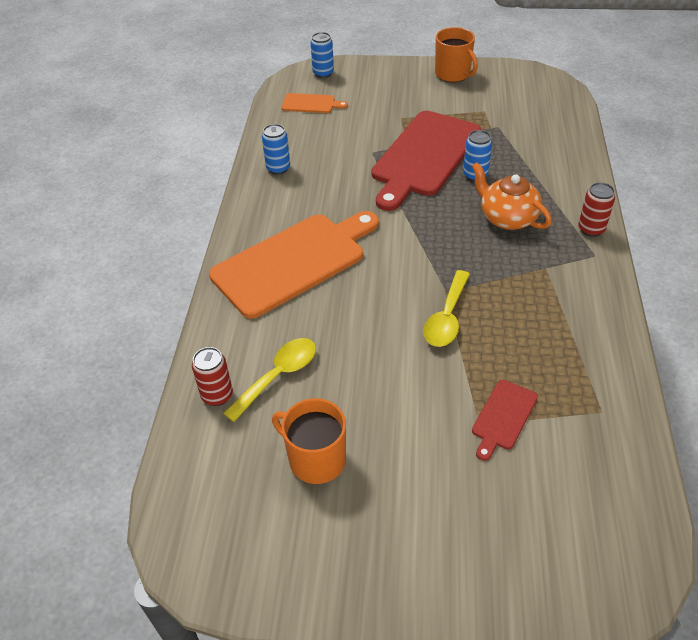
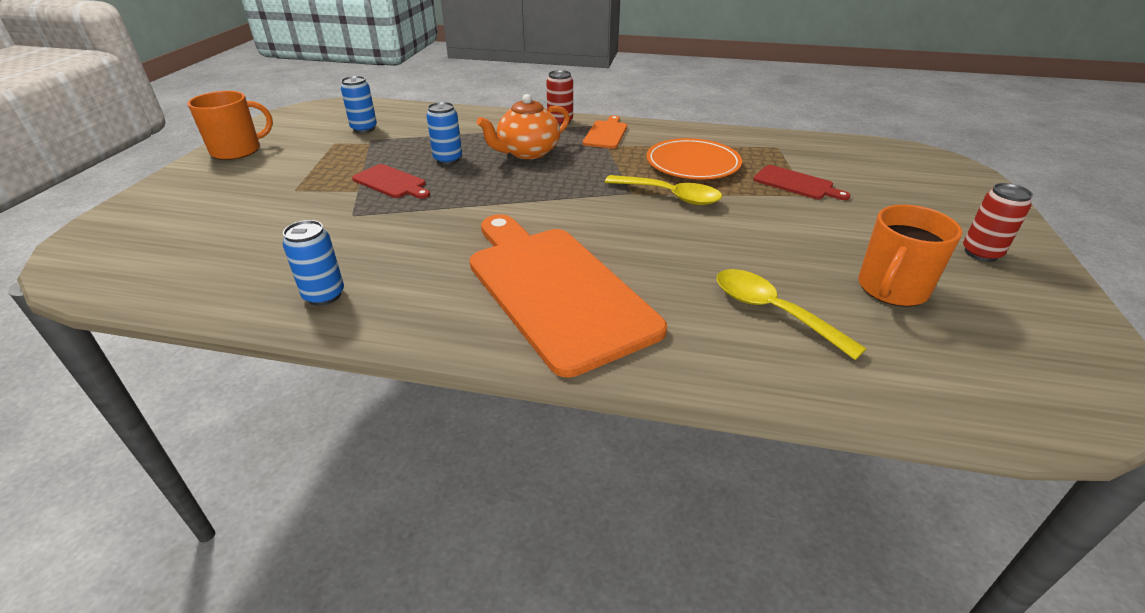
camera: 85 degrees left, 10 degrees down
red can [192,347,233,406] -> red can moved to [963,183,1033,262]
orange cutting board [282,93,348,113] -> orange cutting board moved to [583,115,627,149]
blue can [310,32,334,78] -> blue can moved to [341,76,377,133]
red cutting board [372,111,481,211] -> red cutting board [352,164,430,199], size x0.44
none -> orange plate [646,138,742,179]

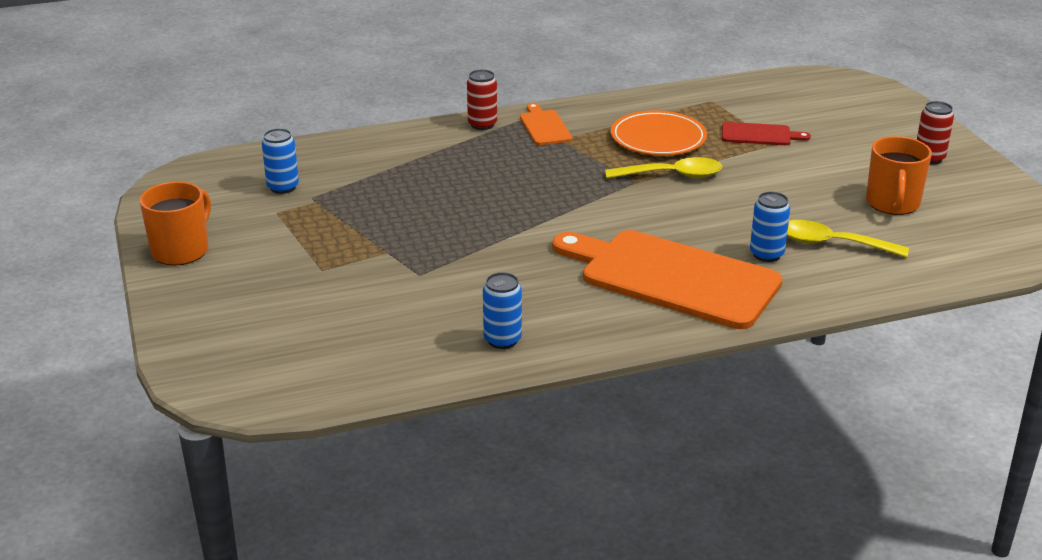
camera: 30 degrees left, 5 degrees down
red cutting board [352,164,430,199] -> none
blue can [426,102,462,165] -> blue can moved to [750,192,790,262]
orange teapot [477,94,570,159] -> none

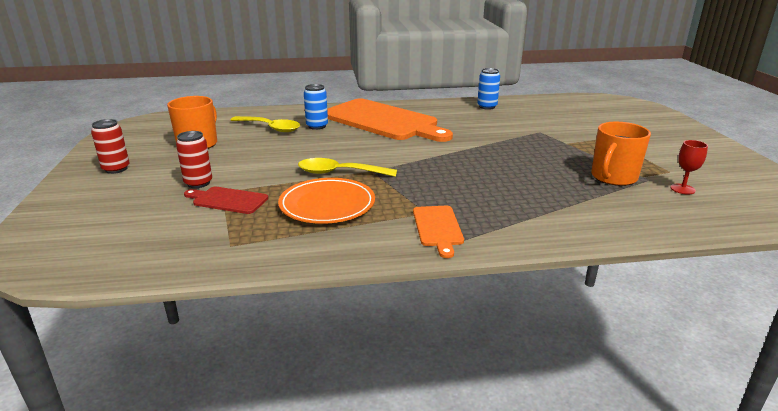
camera: 170 degrees left, 5 degrees down
orange mug [140,182,211,265] -> orange mug moved to [591,122,651,186]
blue can [262,128,299,194] -> red goblet [670,140,708,195]
red can [467,69,497,130] -> red can moved to [176,131,212,188]

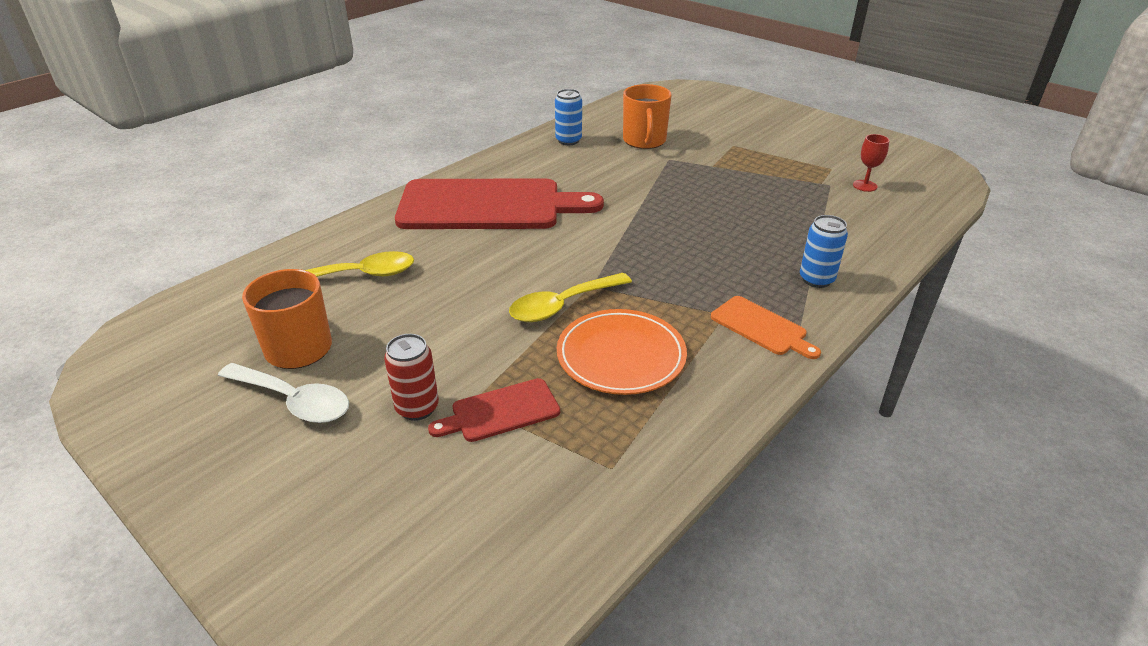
camera: 40 degrees left, 10 degrees up
red can [91,119,130,174] -> none
blue can [304,84,328,130] -> blue can moved to [800,215,848,288]
orange cutting board [327,98,453,142] -> red cutting board [395,178,604,229]
orange mug [591,122,651,186] -> orange mug moved to [623,84,671,149]
none -> white spoon [218,363,349,423]

